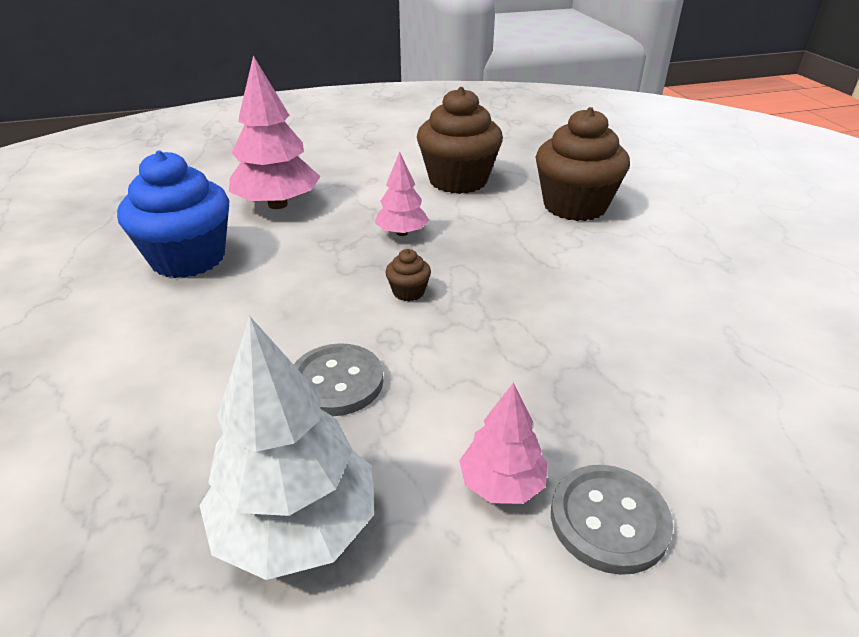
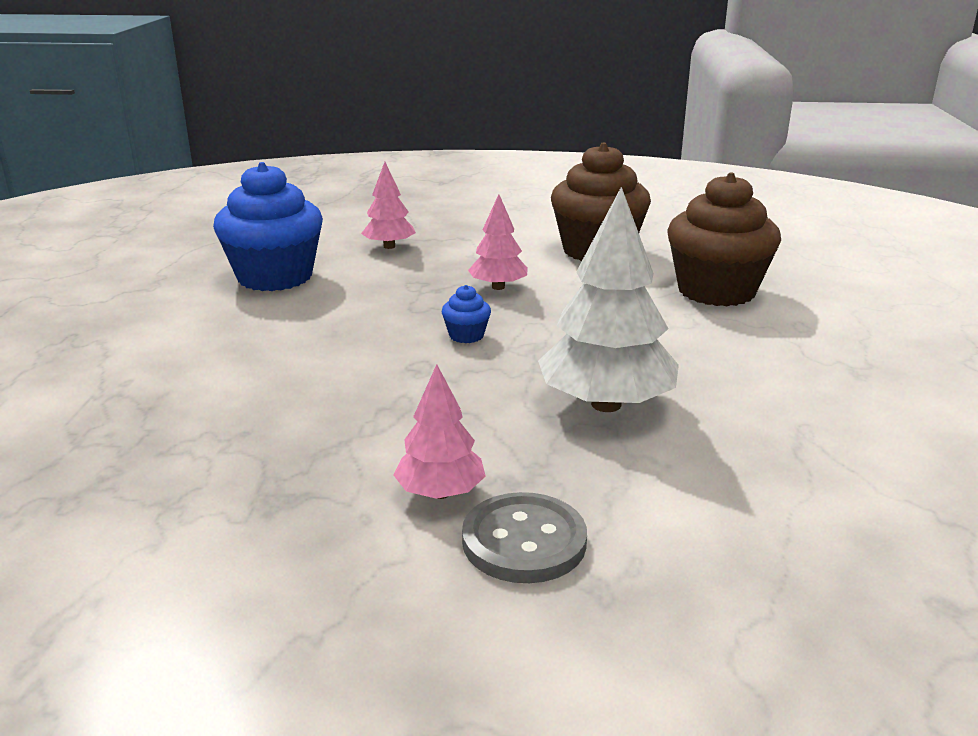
camera: 20 degrees right, 10 degrees down
white tree [199,316,374,580] -> white tree moved to [538,187,679,412]
pink tree [229,56,320,209] -> pink tree [361,162,416,249], size x0.56
grey button [294,343,383,416] -> none
brown cupcake [386,249,431,301] -> blue cupcake [442,285,491,343]

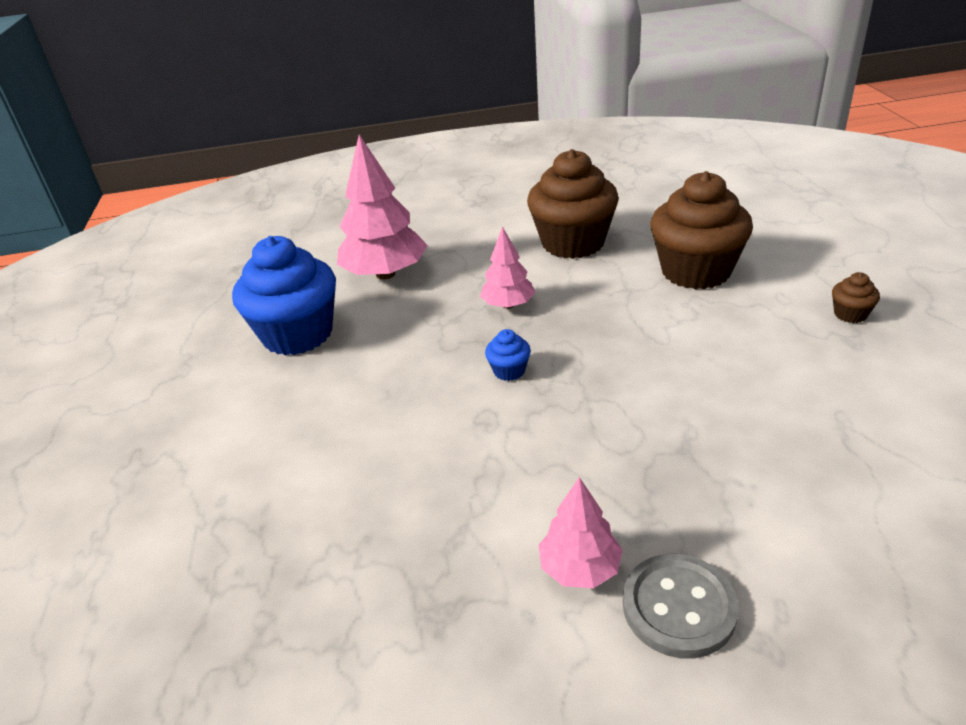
camera: 10 degrees left, 10 degrees up
pink tree [361,162,416,249] -> pink tree [337,134,428,280], size x1.79
white tree [538,187,679,412] -> none
none -> brown cupcake [832,272,880,323]

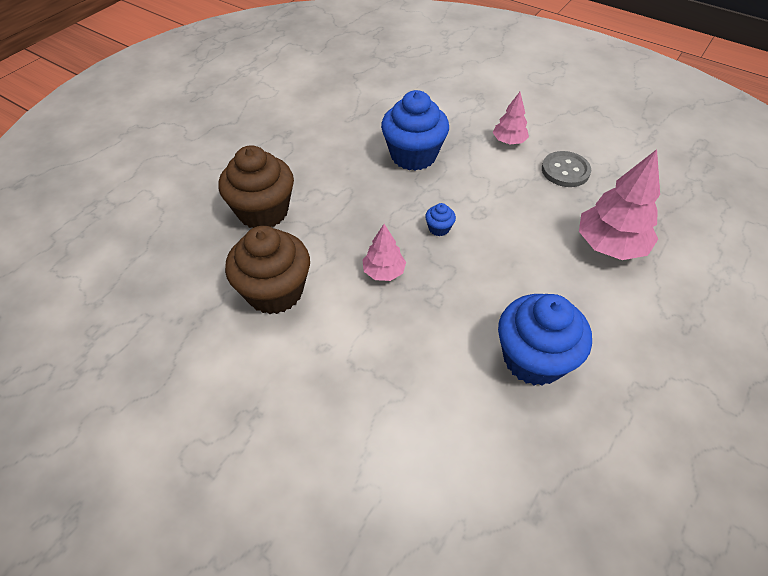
camera: 140 degrees left, 15 degrees up
pink tree [337,134,428,280] -> pink tree moved to [579,149,660,260]
grey button [623,554,739,659] -> grey button moved to [542,151,591,187]
brown cupcake [832,272,880,323] -> none
none -> blue cupcake [381,90,449,171]

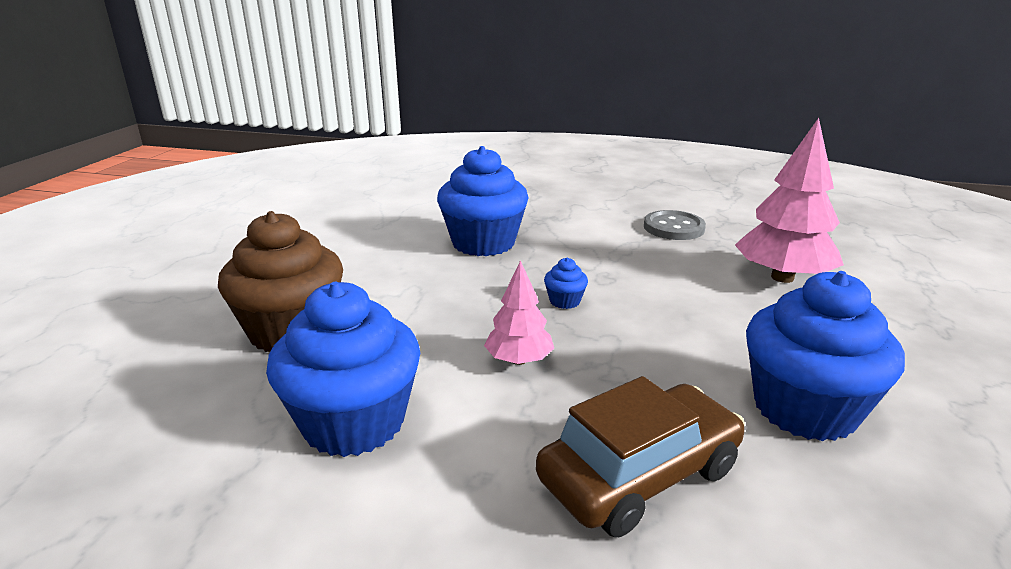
camera: 20 degrees left, 25 degrees down
brown cupcake [225,226,310,314] -> blue cupcake [266,282,420,457]
pink tree [493,92,529,144] -> none
none -> brown car [536,376,745,537]

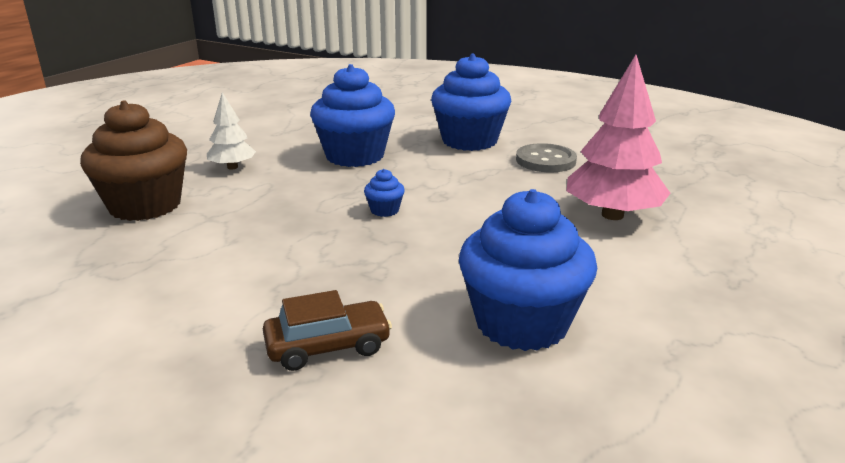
camera: 15 degrees right, 0 degrees up
blue cupcake [266,282,420,457] -> blue cupcake moved to [431,54,511,151]
pink tree [484,260,554,365] -> none
brown car [536,376,745,537] -> brown car [263,290,392,371], size x0.66
none -> white tree [207,92,256,169]

